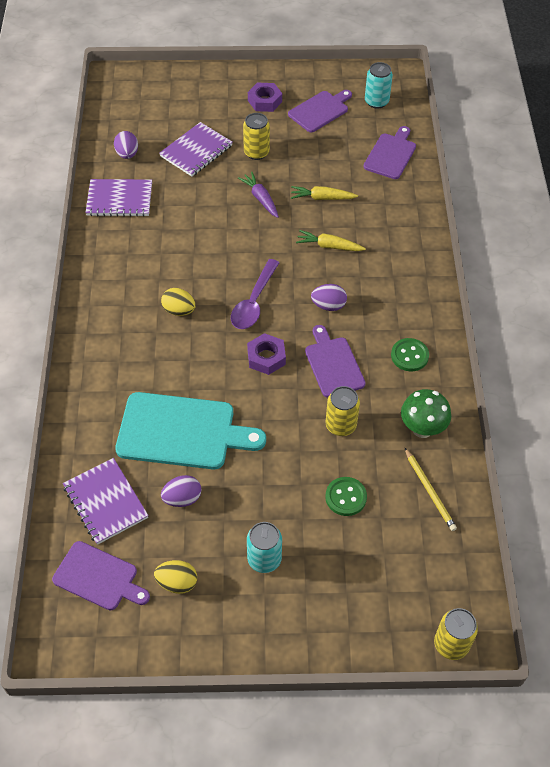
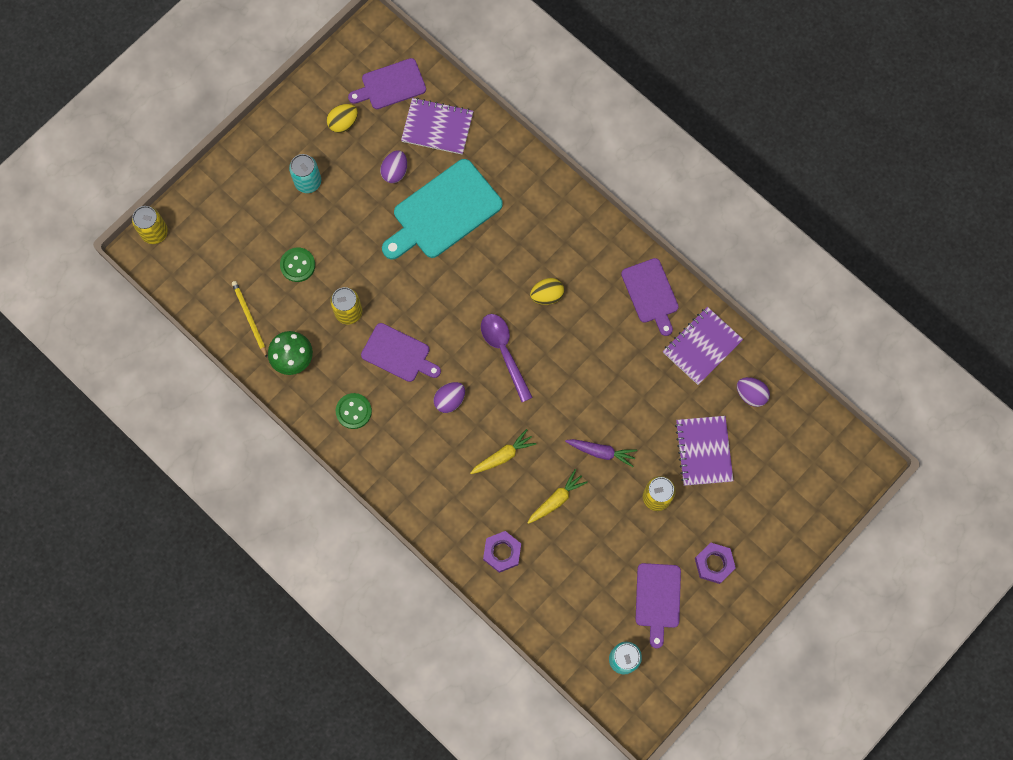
camera: 135 degrees right, 20 degrees up
purple nut [247,333,286,375] -> purple nut moved to [483,531,521,573]
purple cutting board [363,126,416,179] -> purple cutting board moved to [621,258,679,336]
yellow pencil [405,448,457,531] -> yellow pencil turned 45 degrees clockwise [232,281,267,357]

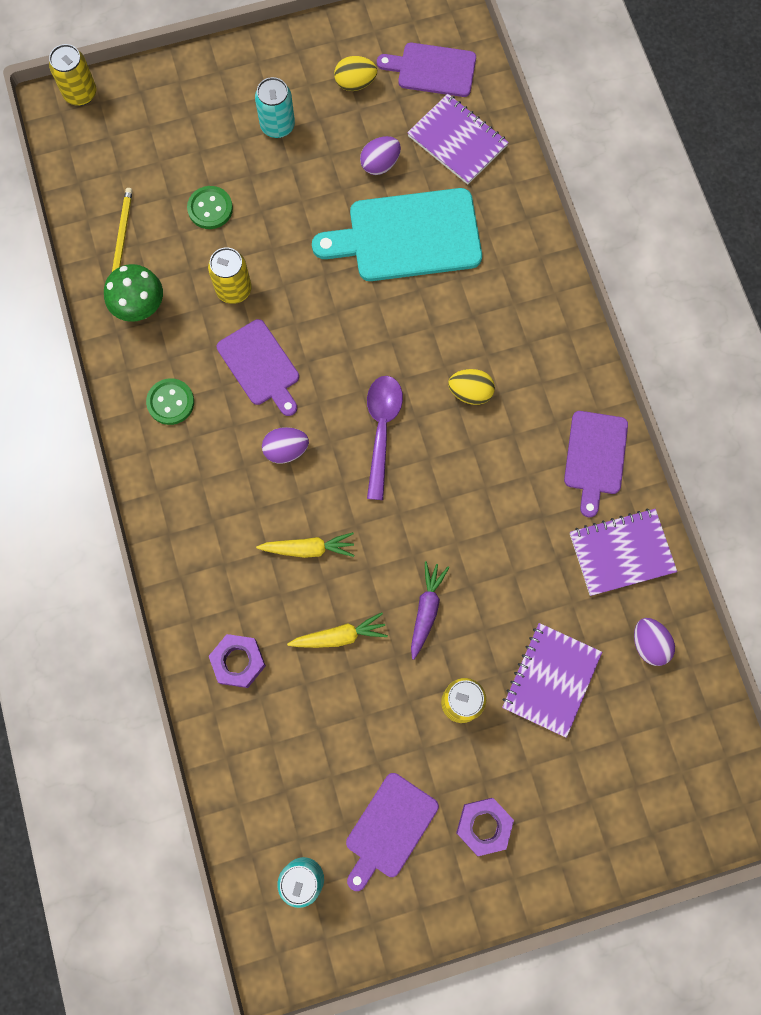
camera: 30 degrees right, 0 degrees up
purple carrot [565,439,637,467] -> purple carrot turned 120 degrees counterclockwise [411,561,449,660]

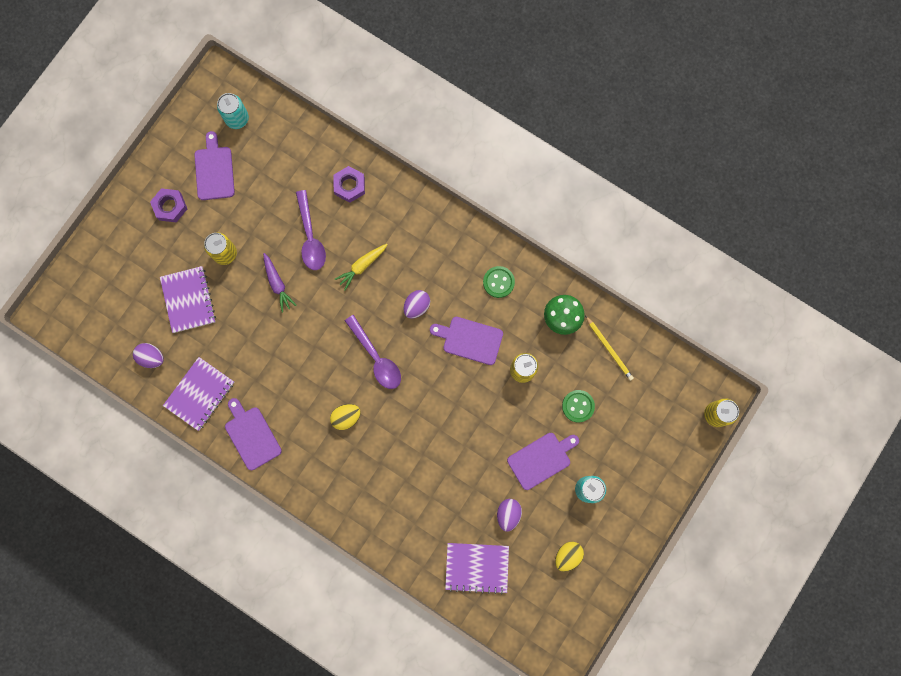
camera: 140 degrees right, 5 degrees up
yellow carrot [287,612,388,648] -> purple spoon [296,190,326,270]
turquoise cutting board [312,188,482,281] -> none
purple cutting board [377,43,476,97] -> purple cutting board moved to [507,433,579,490]

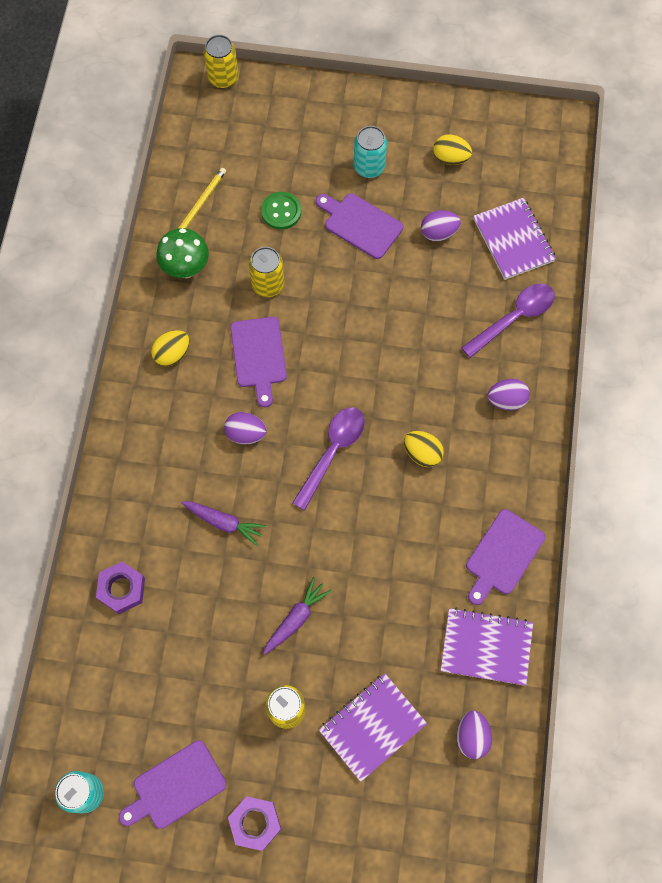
camera: 115 degrees left, 10 degrees down
purple spoon [296,190,326,270] -> purple spoon moved to [461,284,555,358]
yellow carrot [335,244,388,290] -> purple carrot [181,501,266,546]
green button [483,266,515,298] -> yellow egg [151,330,189,366]
none -> purple egg [487,379,530,411]

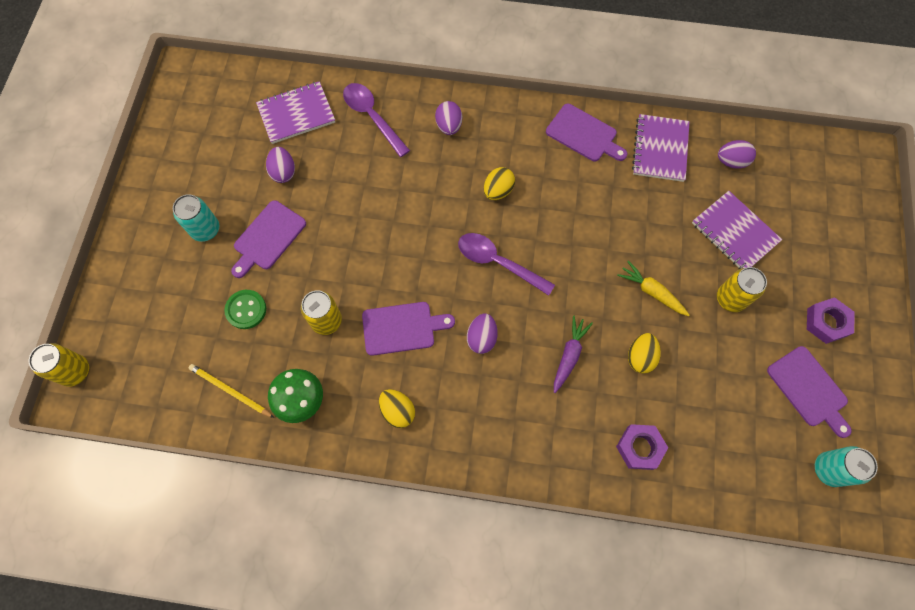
camera: 90 degrees left, 0 degrees up
purple carrot [263,577,332,654] -> yellow carrot [617,261,689,316]
yellow egg [433,134,472,165] -> yellow egg moved to [628,333,661,374]

